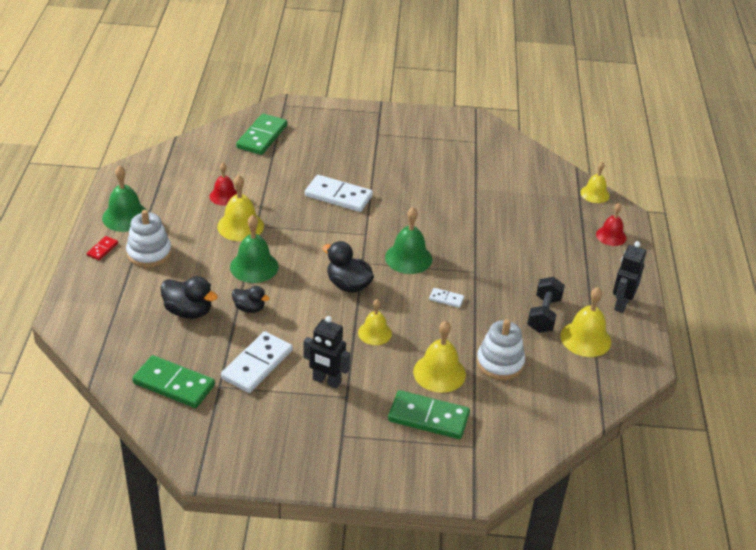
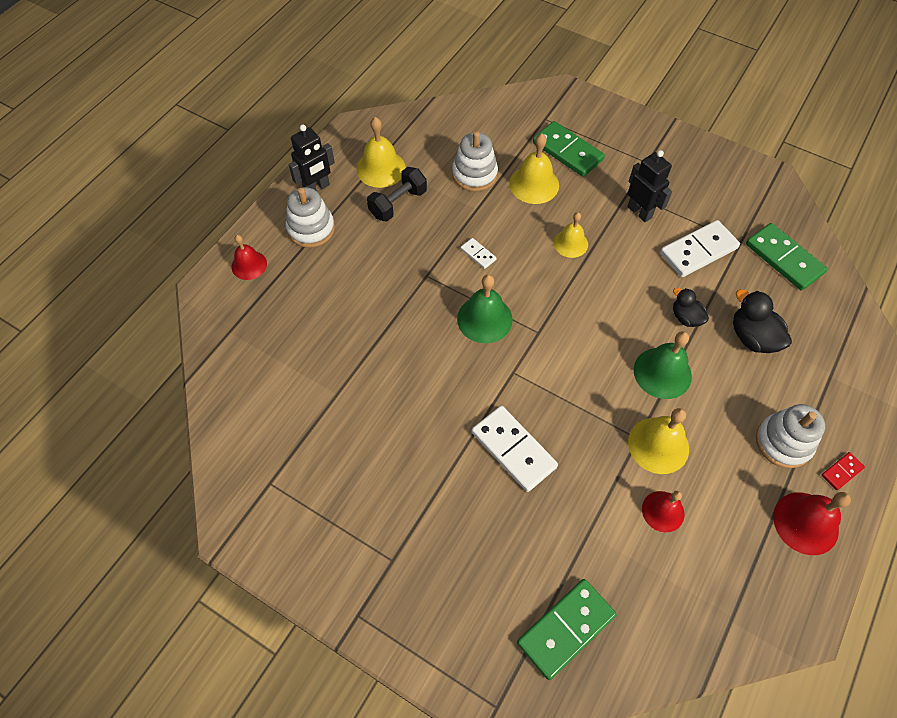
camera: 150 degrees left, 20 degrees up
green bell [102,165,148,232] -> red bell [773,492,851,555]
black duck [323,241,374,293] -> none
yellow bell [580,162,610,203] -> none
none -> white stacking toy [286,187,335,248]

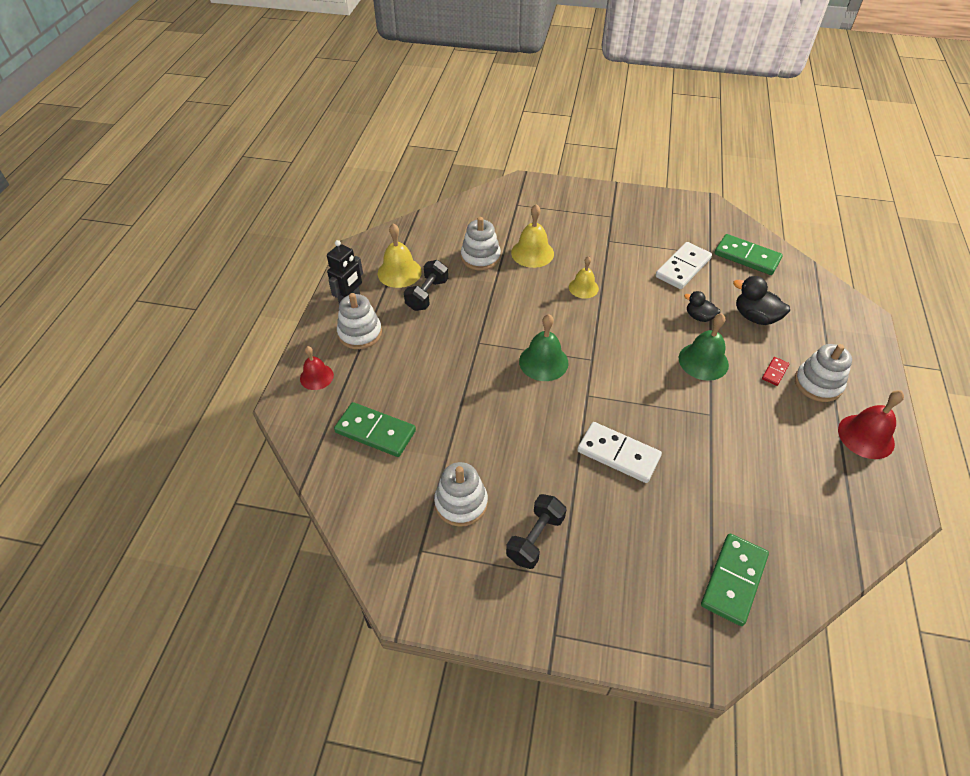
camera: 20 degrees left, 10 degrees down
white domino [461,238,497,269] -> none
green domino [533,121,605,177] -> green domino moved to [334,402,416,457]
black robot [627,150,672,222] -> none
yellow bell [628,408,689,474] -> none
red bell [642,491,684,532] -> none
red domino [822,452,865,490] -> red domino moved to [762,357,789,386]
none -> white stacking toy [434,462,488,527]
none -> black dumbbell [506,494,567,569]

